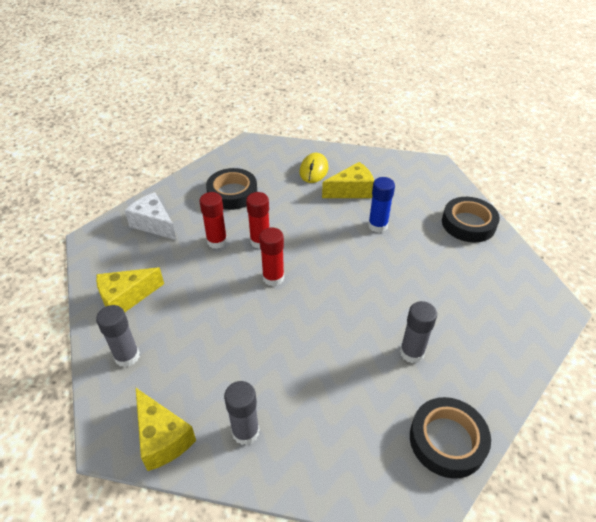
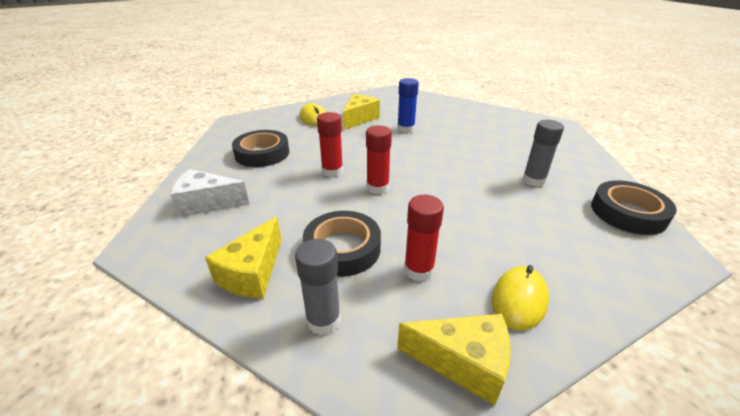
camera: 40 degrees left, 10 degrees down
red glue stick [199,192,227,249] -> red glue stick moved to [404,195,444,281]
grey glue stick [224,381,259,445] -> yellow mouse [492,265,549,330]
black tape [442,197,500,242] -> black tape moved to [303,211,381,277]

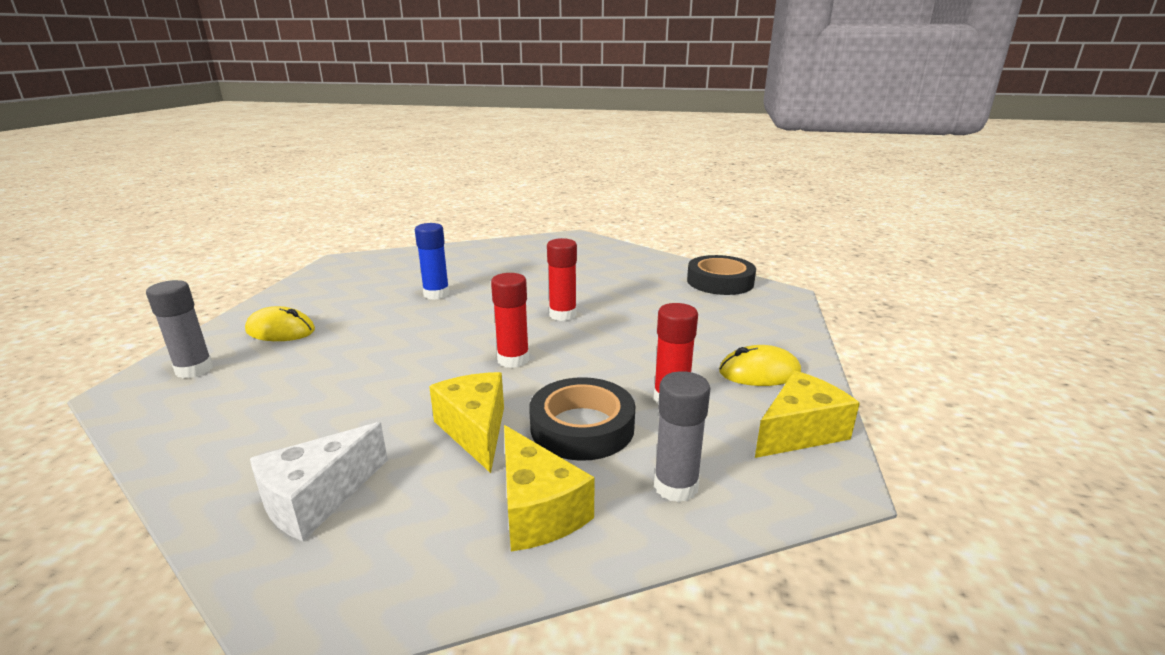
camera: 50 degrees left, 10 degrees down
black tape [232,130,289,167] -> none
red glue stick [317,112,343,177] -> red glue stick moved to [547,238,577,321]
yellow cheese [343,94,380,130] -> yellow cheese moved to [429,372,504,473]
yellow mouse [492,265,549,330] -> yellow mouse turned 75 degrees counterclockwise [719,345,801,386]
grey glue stick [522,120,564,187] -> grey glue stick moved to [146,280,213,378]

